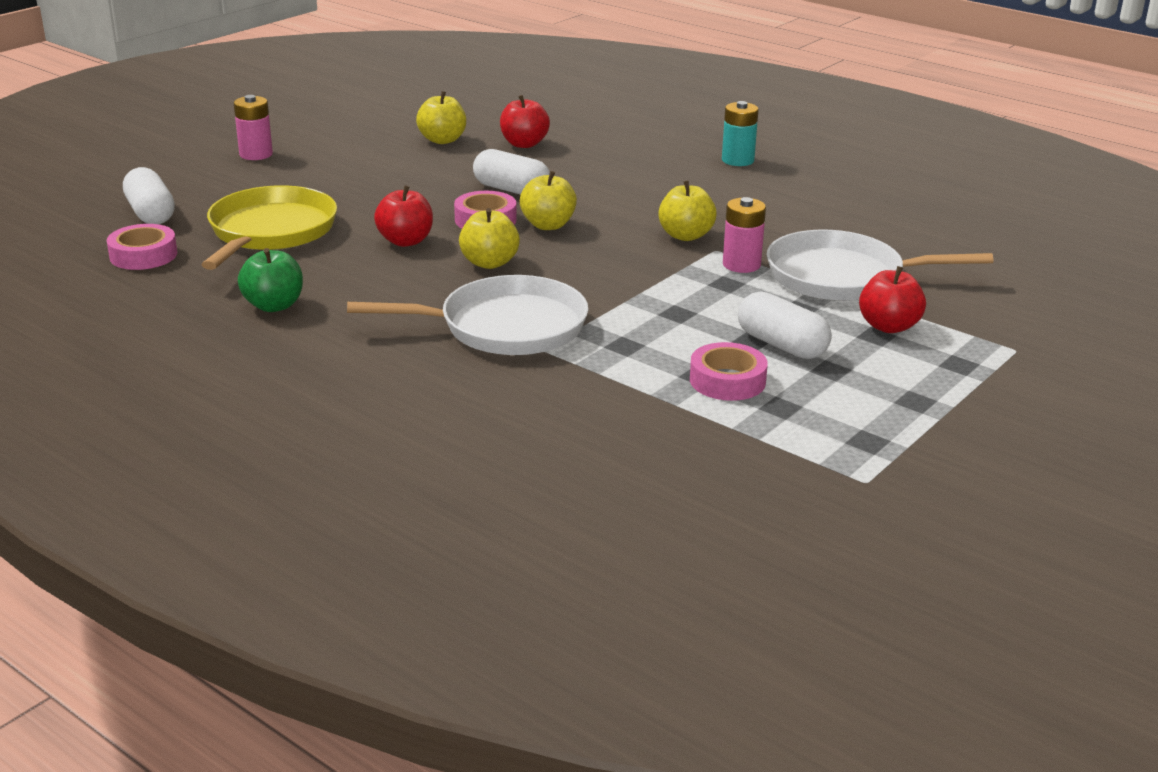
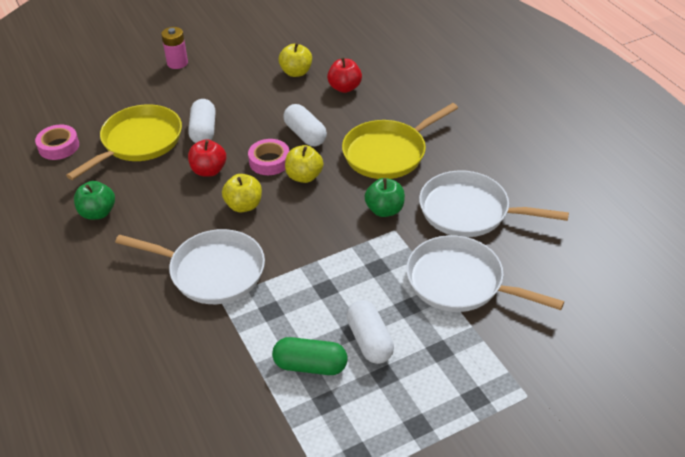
camera: 25 degrees right, 15 degrees up
white capsule [123,167,175,224] -> white capsule moved to [188,99,216,143]
yellow apple [658,181,717,241] -> green apple [365,178,405,217]
pink tape [690,342,768,401] -> green capsule [272,337,347,375]
turquoise battery [722,101,758,166] -> none
pink battery [723,197,766,273] -> none
red apple [859,266,926,333] -> none
none -> yellow pan [342,103,458,179]
none -> white pan [419,170,569,237]

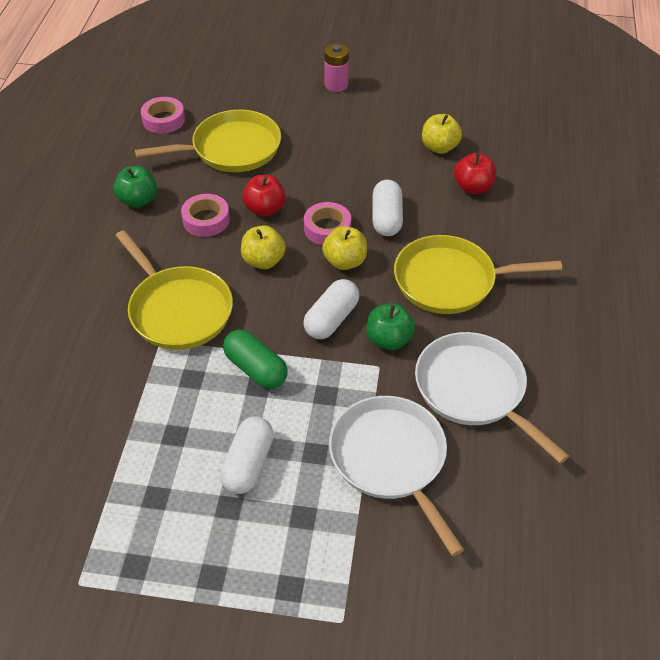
camera: 35 degrees right, 5 degrees up
white pan [115,229,265,304] -> yellow pan [115,230,233,350]
white capsule [188,99,216,143] -> white capsule moved to [303,279,359,339]
green capsule [272,337,347,375] -> green capsule moved to [223,330,288,389]
none -> pink tape [181,194,230,237]

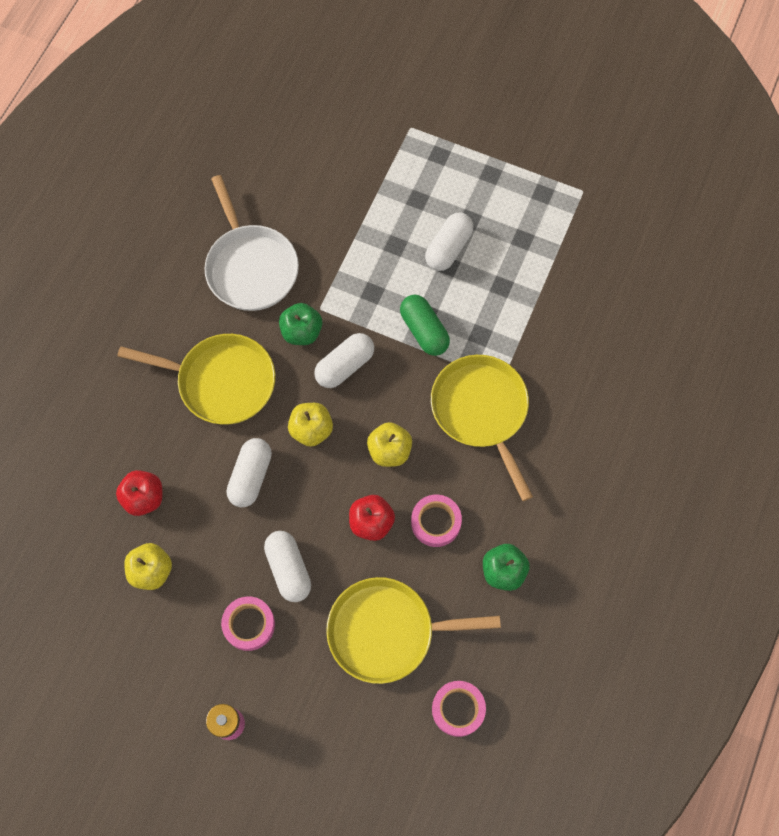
camera: 165 degrees left, 20 degrees up
pink tape [304,202,351,245] -> pink tape moved to [221,596,275,651]
white pan [329,396,464,556] -> none
none -> white capsule [264,531,311,602]

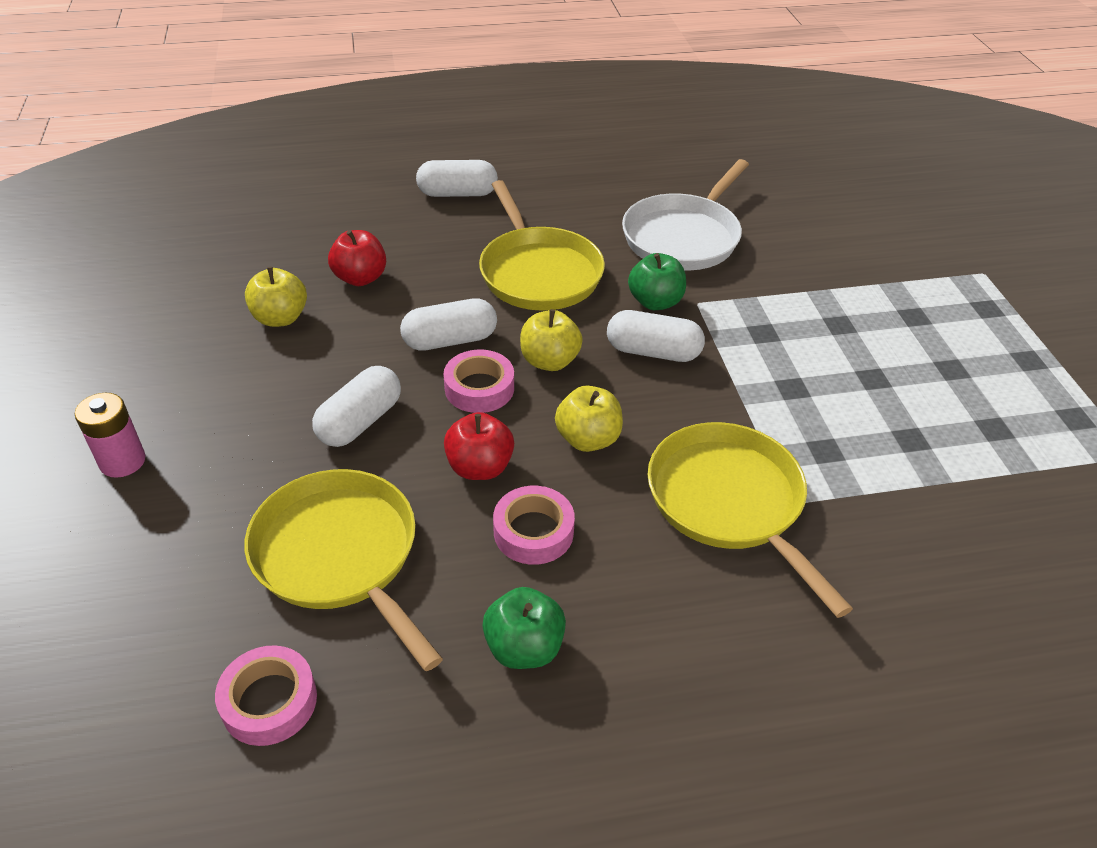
camera: 55 degrees right, 25 degrees down
pink tape [221,596,275,651] -> pink tape moved to [443,350,514,413]
green capsule [400,295,450,356] -> none
white capsule [425,213,473,271] -> white capsule moved to [416,160,498,197]
yellow pan [431,355,533,501] -> yellow pan turned 60 degrees counterclockwise [647,422,853,618]

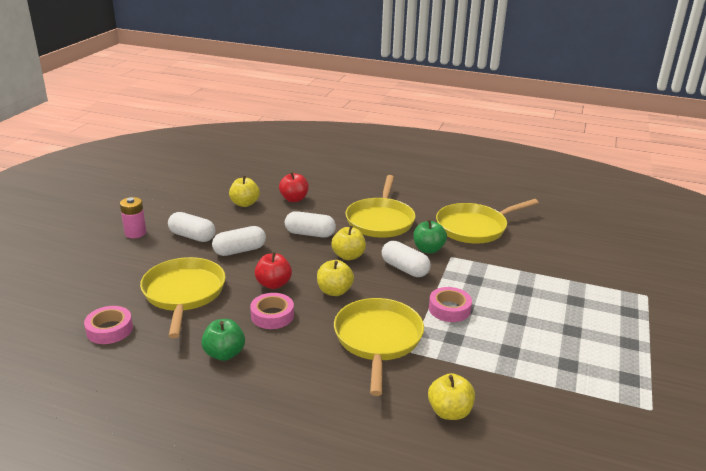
camera: 30 degrees right, 15 degrees down
white capsule [416,160,498,197] -> white capsule moved to [168,212,215,242]
pink tape [443,350,514,413] -> pink tape moved to [429,287,472,322]
white pan [622,159,749,270] -> yellow pan [436,199,539,243]
none -> yellow apple [428,373,475,420]

